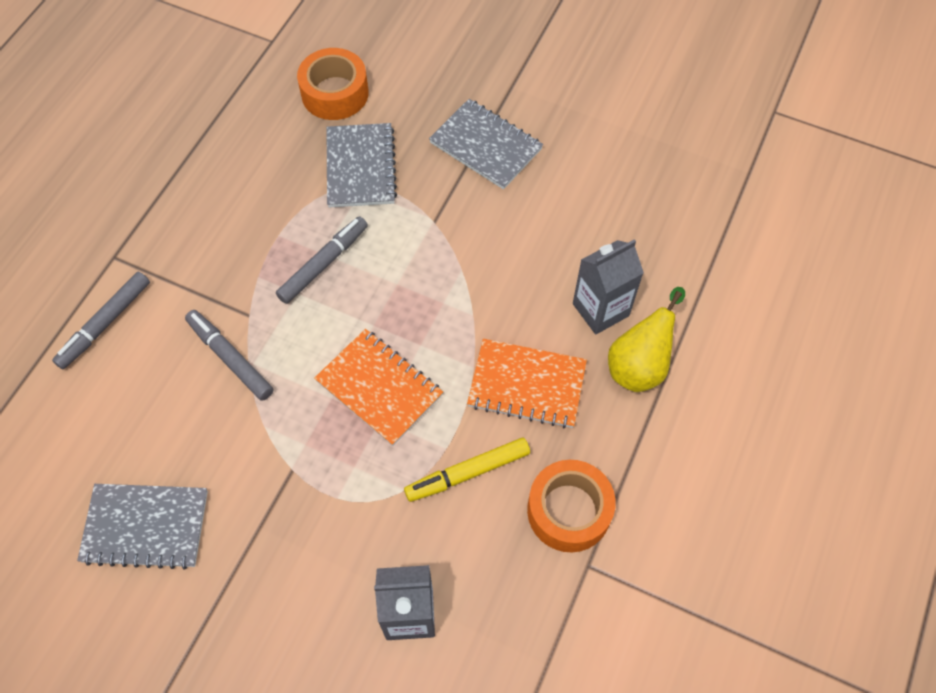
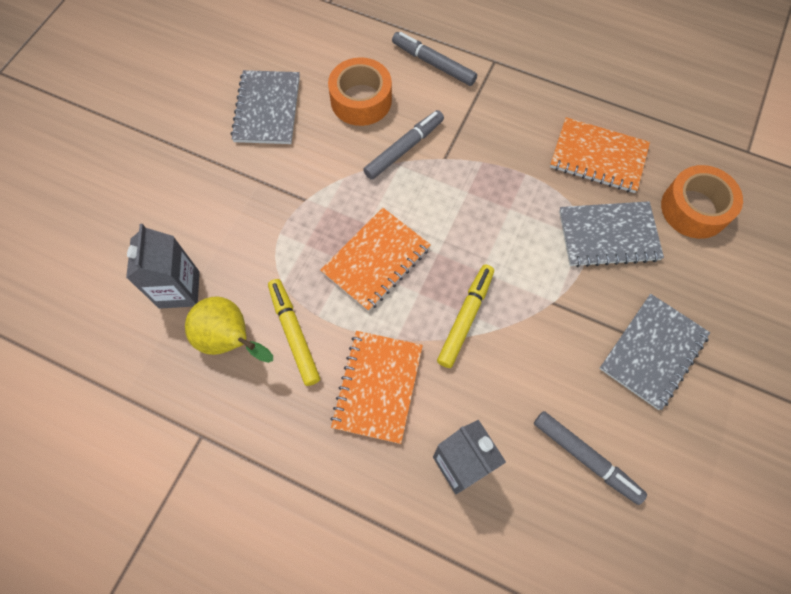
camera: 90 degrees right, 5 degrees up
grey marker [276,216,368,304] -> grey marker moved to [534,411,647,505]
orange tape [527,460,616,552] -> orange tape moved to [328,57,392,126]
yellow pear [608,287,685,392] -> yellow pear moved to [185,296,273,363]
none -> yellow marker [437,264,494,368]
none -> orange notebook [550,117,650,193]

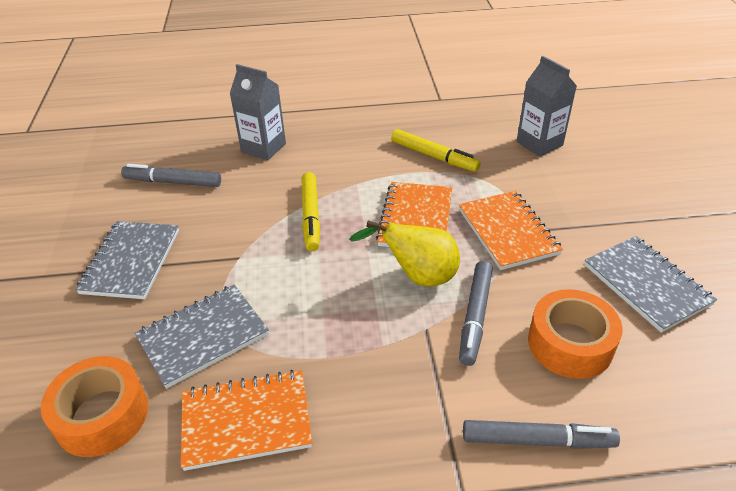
camera: 150 degrees right, 25 degrees down
yellow pear [185,296,273,363] -> yellow pear moved to [349,220,460,287]
orange notebook [330,331,423,444] -> orange notebook moved to [459,191,563,270]

